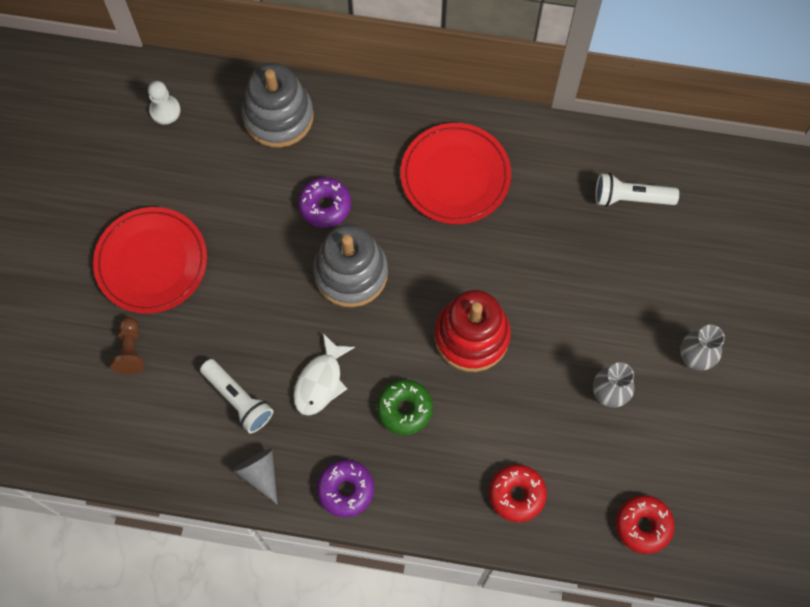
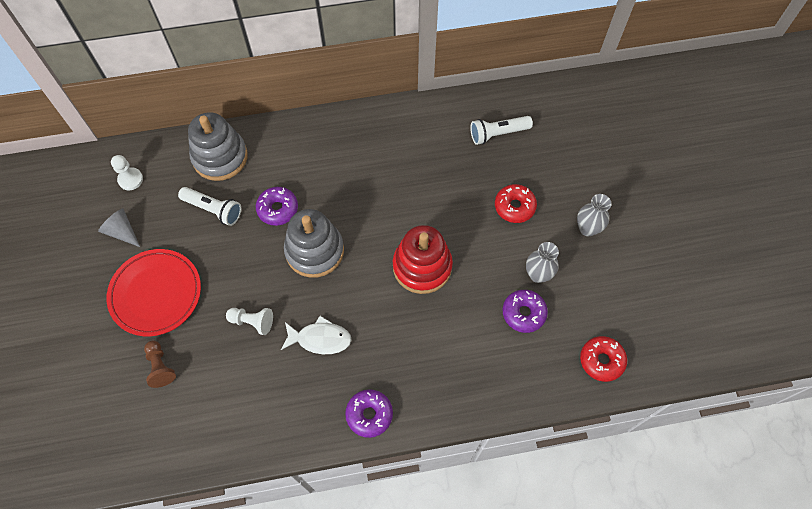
camera: 20 degrees left, 5 degrees down
white flashlight [200,359,273,434] -> white flashlight moved to [178,187,241,226]
grey cone [233,448,278,505] -> grey cone moved to [98,208,140,247]
white fish [293,333,355,416] -> white fish turned 90 degrees counterclockwise [281,316,351,354]
green donut [377,379,433,435] -> none
red plate [401,123,511,224] -> none
red donut [489,464,547,522] -> red donut moved to [495,184,537,223]
none -> white pawn [226,308,273,335]
none -> purple donut [503,290,548,333]

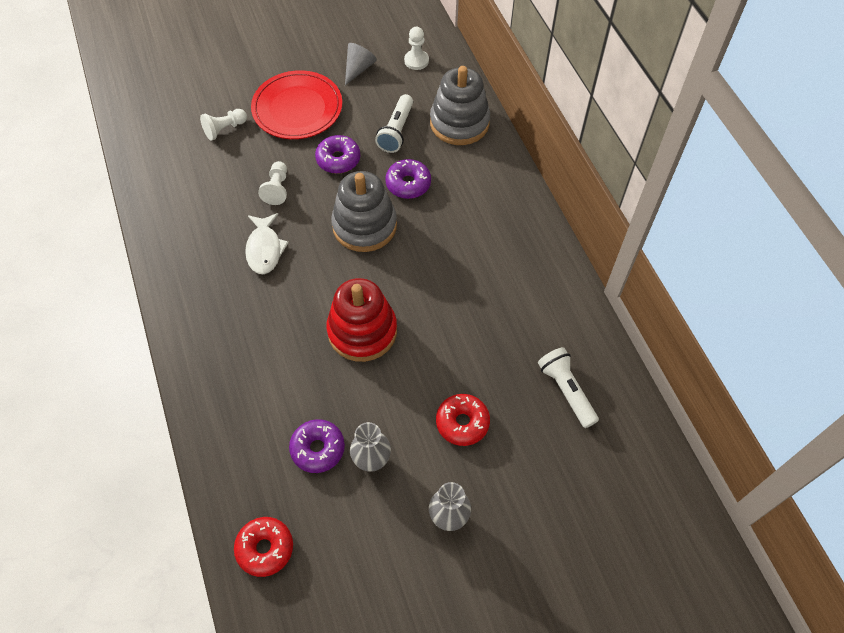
camera: 80 degrees right, 5 degrees down
brown pawn [144,341,176,388] -> white pawn [200,109,247,141]
purple donut [345,389,393,438] -> purple donut moved to [315,135,360,174]

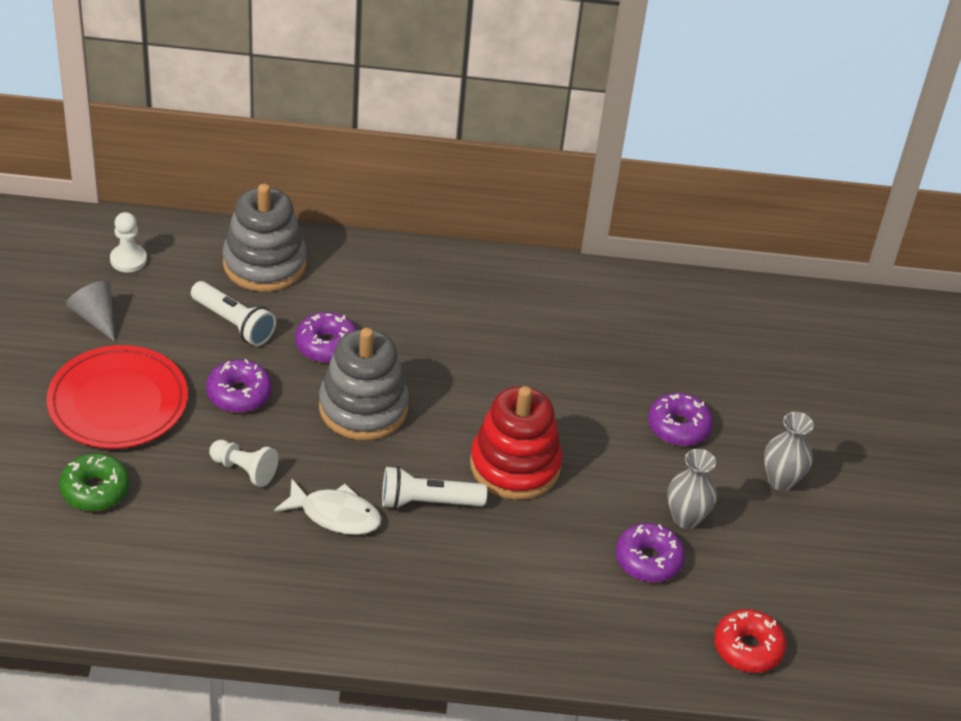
camera: 70 degrees left, 15 degrees down
white pawn [200,109,247,141] -> green donut [59,453,129,511]
red donut [436,394,490,446] -> purple donut [648,393,713,446]
white flashlight [538,347,599,428] -> white flashlight moved to [382,466,487,509]

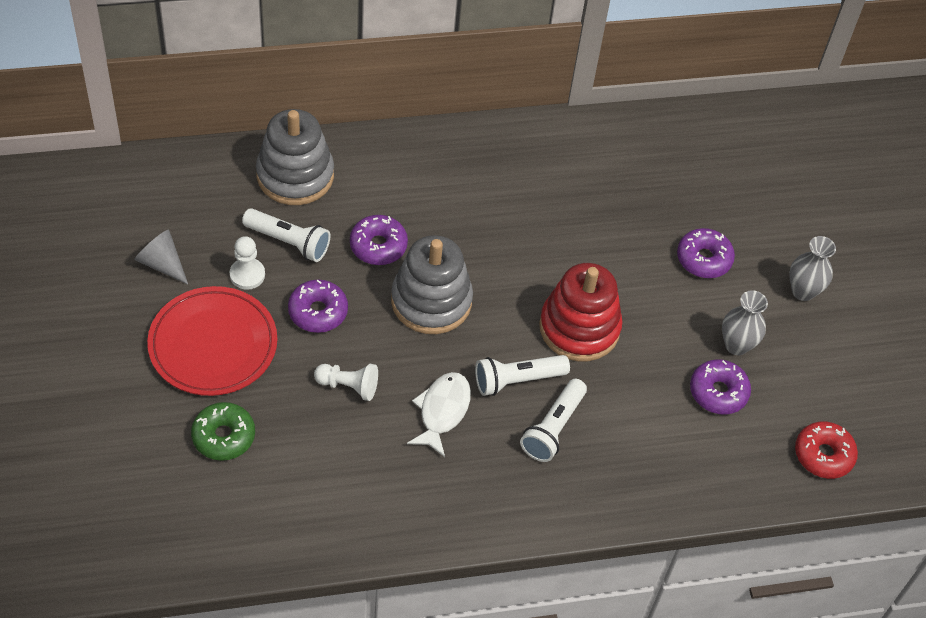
camera: 15 degrees left, 10 degrees up
white pawn [110,212,147,273] -> white pawn moved to [230,236,265,290]
white fish [274,478,382,535] -> white fish turned 75 degrees counterclockwise [407,372,471,457]
none -> white flashlight [520,379,587,462]

